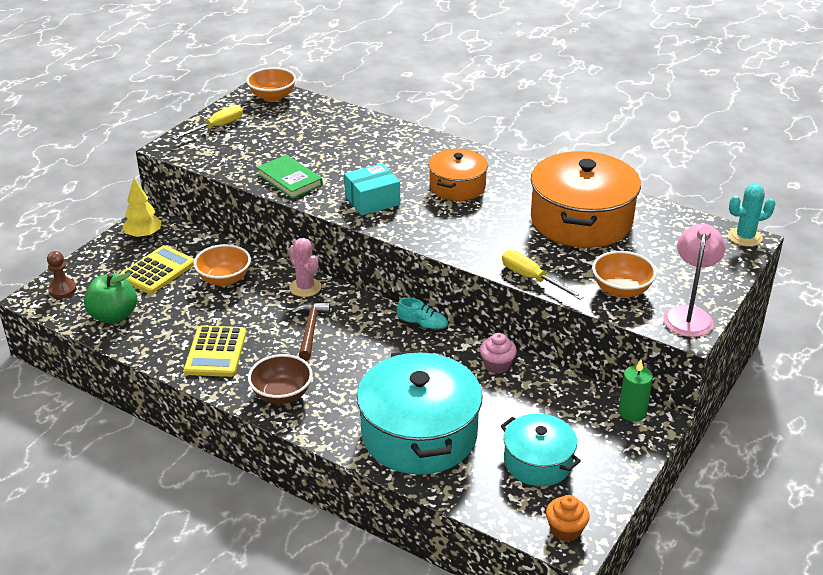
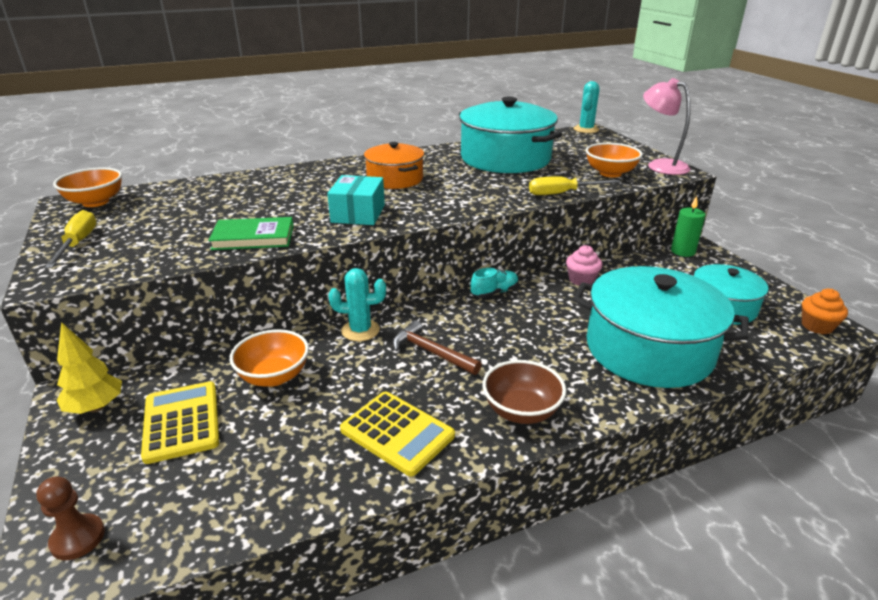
camera: 55 degrees left, 5 degrees down
green apple [84,273,137,324] -> none
pink cactus [289,238,322,297] -> turquoise cactus [328,268,386,341]
orange pot [531,151,641,248] -> turquoise pot [459,97,562,173]

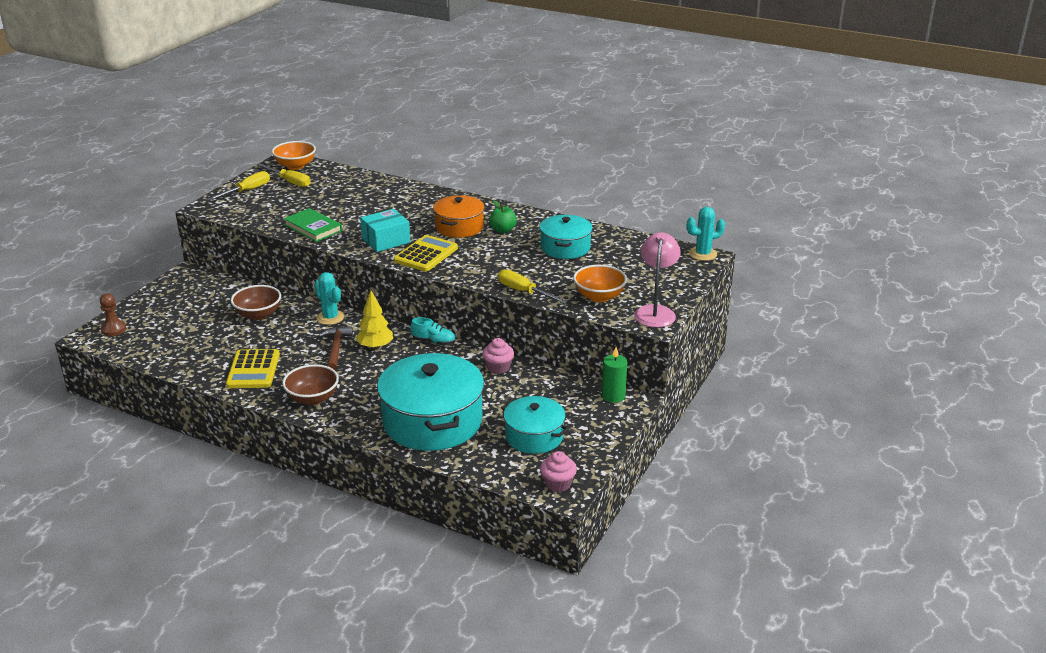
camera: 50 degrees right, 0 degrees up
yellow tree [57,322,122,414] -> yellow tree moved to [356,291,393,350]
yellow calculator [141,381,219,464] -> yellow calculator moved to [394,235,458,272]
orange bowl [229,329,309,387] -> brown bowl [231,285,281,320]
turquoise pot [459,97,562,173] -> turquoise pot [540,215,592,259], size x0.58
orange cupcake [802,288,848,334] -> pink cupcake [540,451,577,492]
none -> yellow screwdriver [257,164,311,187]
none -> green apple [489,200,517,233]

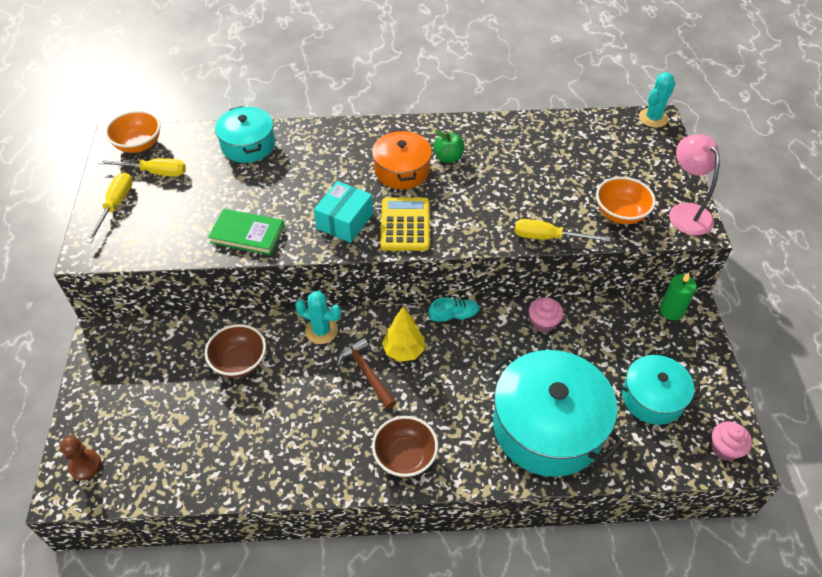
camera: 30 degrees left, 20 degrees up
yellow calculator [226,349,280,388] -> none
turquoise pot [540,215,592,259] -> turquoise pot moved to [215,106,275,163]

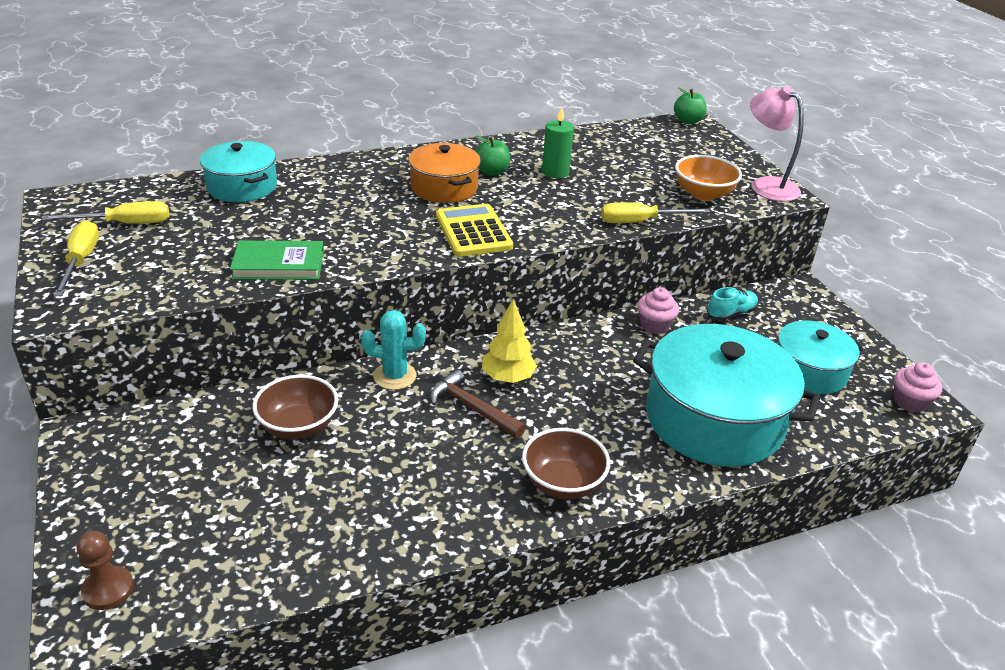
camera: 20 degrees left, 15 degrees down
orange bowl [105,110,161,153] -> none
turquoise box [314,181,373,243] -> none
turquoise shoe [429,297,480,325] -> turquoise shoe moved to [707,287,758,321]
turquoise cactus [639,72,676,128] -> green apple [674,88,707,124]
green candle [660,272,697,321] -> green candle moved to [542,107,574,178]

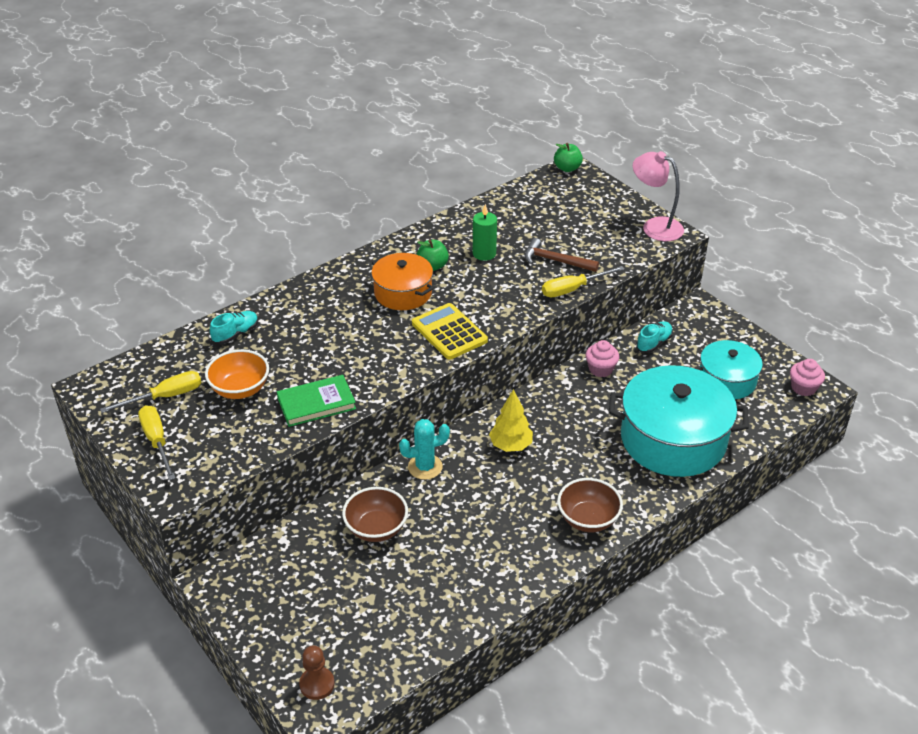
camera: 15 degrees left, 5 degrees up
turquoise pot [200,141,277,202] -> turquoise shoe [210,311,258,344]
brown hammer [430,369,526,438] -> brown hammer moved to [525,238,599,272]
orange bowl [675,155,742,201] -> orange bowl moved to [205,349,269,399]

